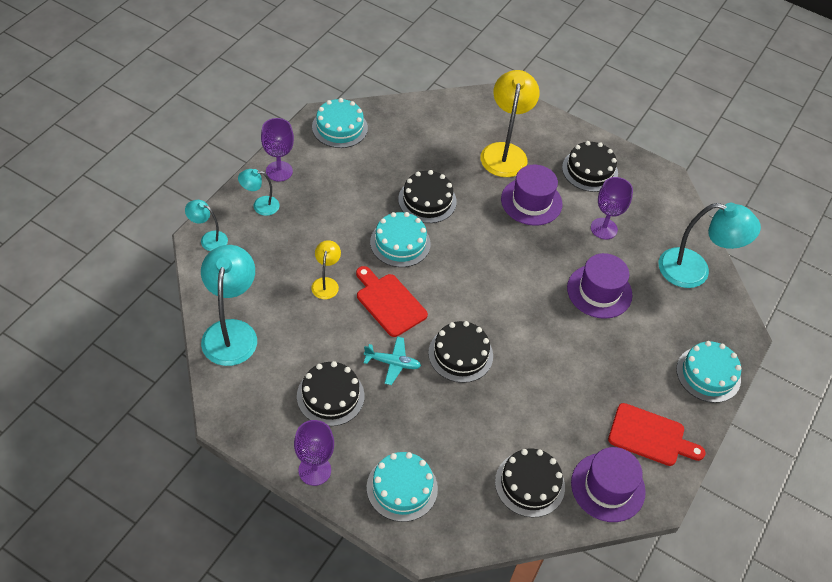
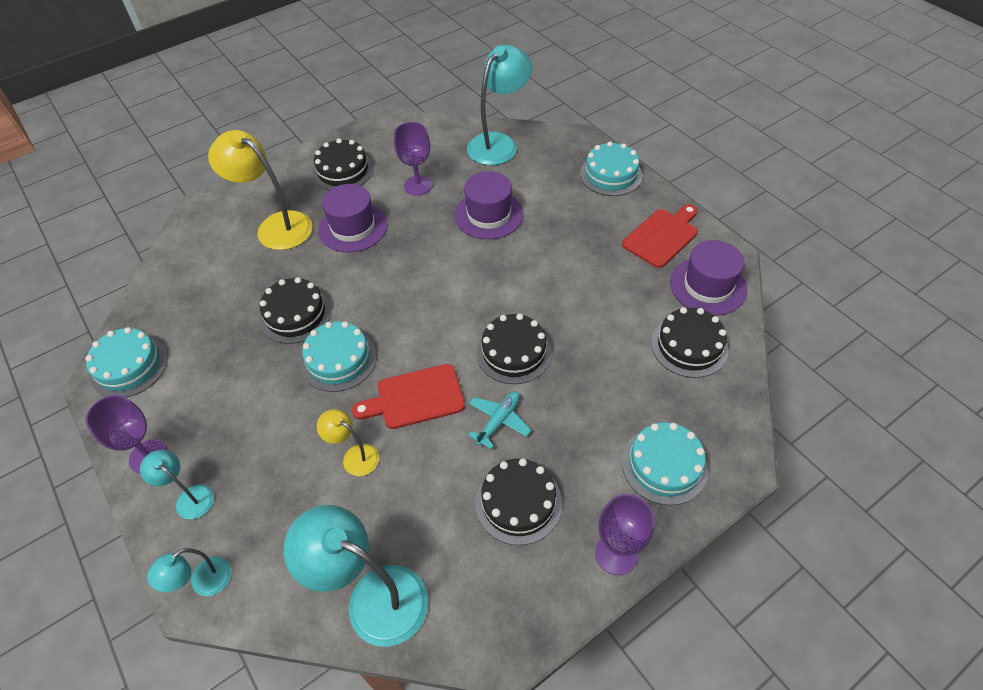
camera: 60 degrees left, 0 degrees up
turquoise lamp [238,169,280,216] -> turquoise lamp turned 105 degrees clockwise [140,450,214,519]

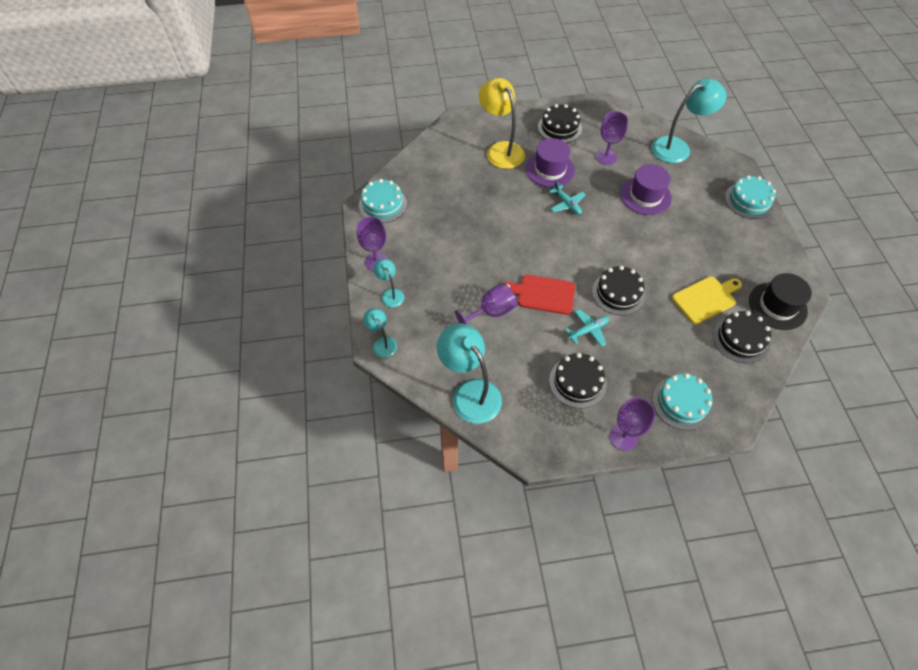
camera: 25 degrees right, 5 degrees up
turquoise lamp [147,548,232,596] -> turquoise lamp turned 75 degrees clockwise [363,308,397,357]
black cake [259,277,332,344] -> none
turquoise cake [301,321,377,392] -> none
yellow lamp [317,409,379,476] -> purple goblet [455,283,517,325]
red cutting board [622,204,698,268] -> none
purple hat [670,240,747,315] -> black hat [749,273,812,330]
none -> turquoise plane [549,181,586,215]
none -> yellow cutting board [672,276,742,324]

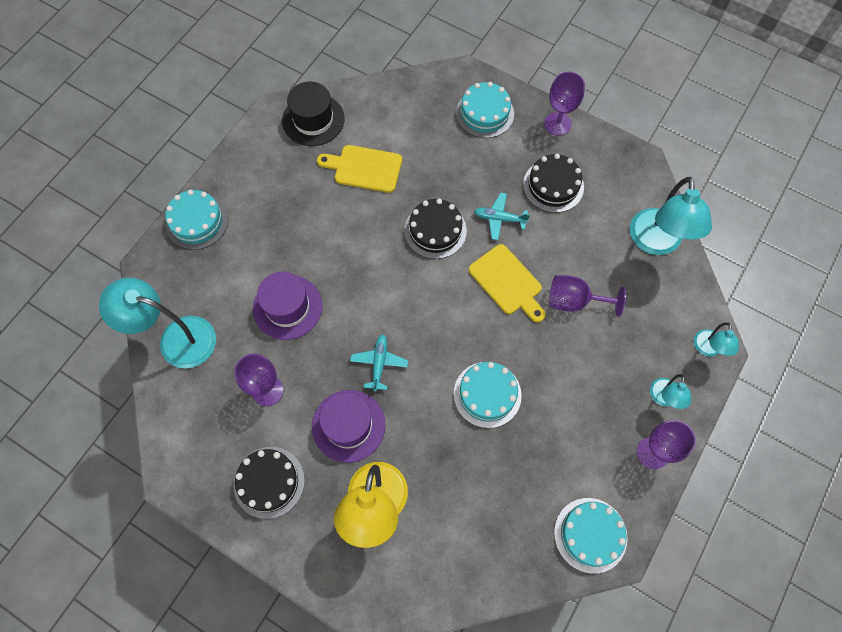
camera: 140 degrees left, 10 degrees up
red cutting board [502,275,575,315] -> yellow cutting board [469,244,546,322]
black cake [713,311,771,363] -> none
none -> turquoise cake [454,362,522,428]

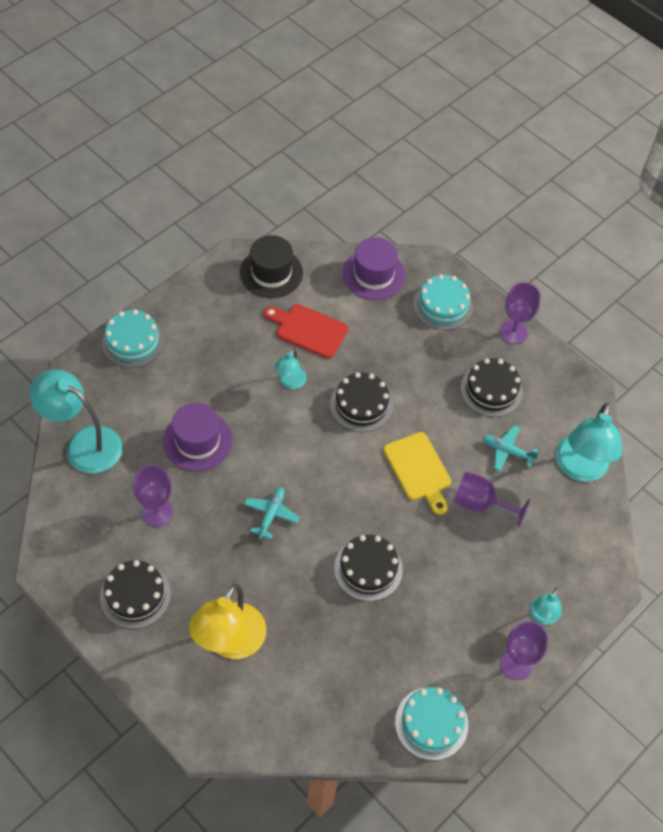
camera: 10 degrees right, 10 degrees down
purple hat [312,390,386,463] -> purple hat moved to [343,237,406,300]
yellow cutting board [317,145,402,193] -> red cutting board [264,304,348,359]
turquoise cake [454,362,522,428] -> black cake [334,535,403,601]
turquoise plane [474,193,530,240] -> turquoise plane moved to [483,426,538,471]
turquoise lamp [694,322,739,356] -> turquoise lamp moved to [275,348,306,389]

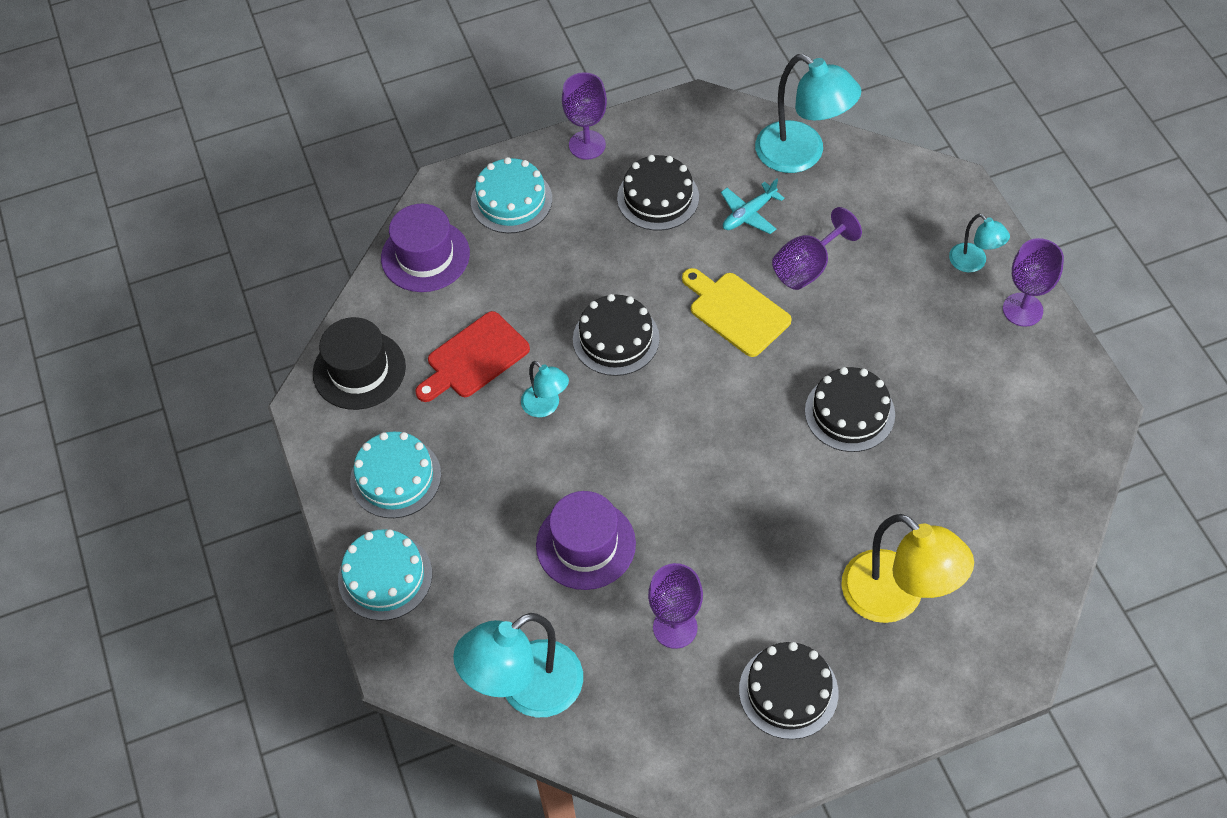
camera: 60 degrees left, 0 degrees up
turquoise plane [244,487,300,539] -> none
yellow cutting board [383,432,451,515] -> yellow cutting board turned 135 degrees counterclockwise [682,268,792,357]
turquoise cake [395,687,468,760] -> turquoise cake moved to [350,432,441,518]

